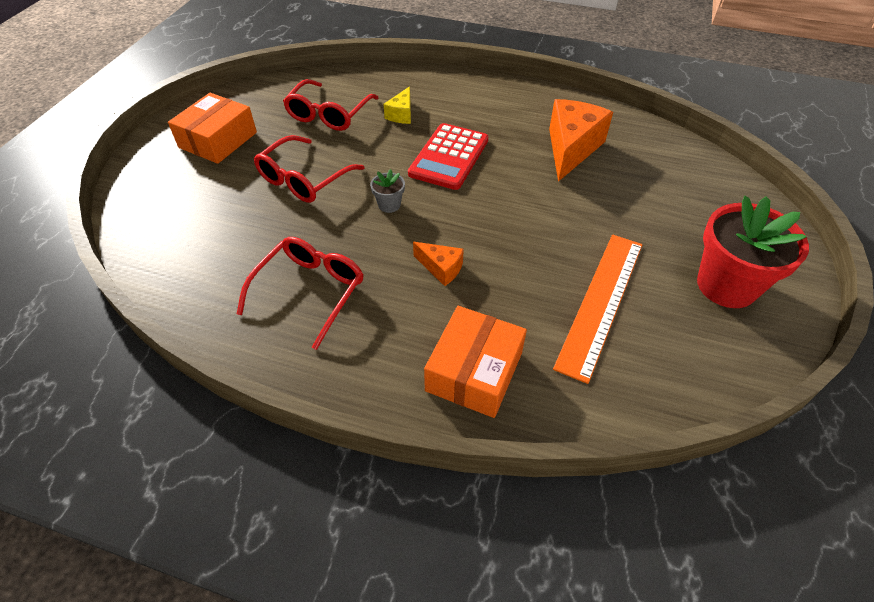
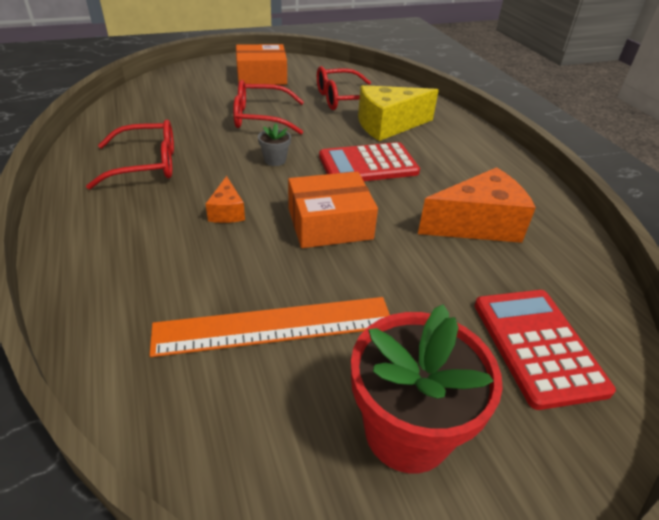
camera: 50 degrees right, 10 degrees down
yellow cheese [383,86,411,124] -> yellow cheese [358,85,439,141], size x1.98
orange box [424,306,527,418] -> orange box moved to [288,172,378,248]
none -> red calculator [474,290,616,410]

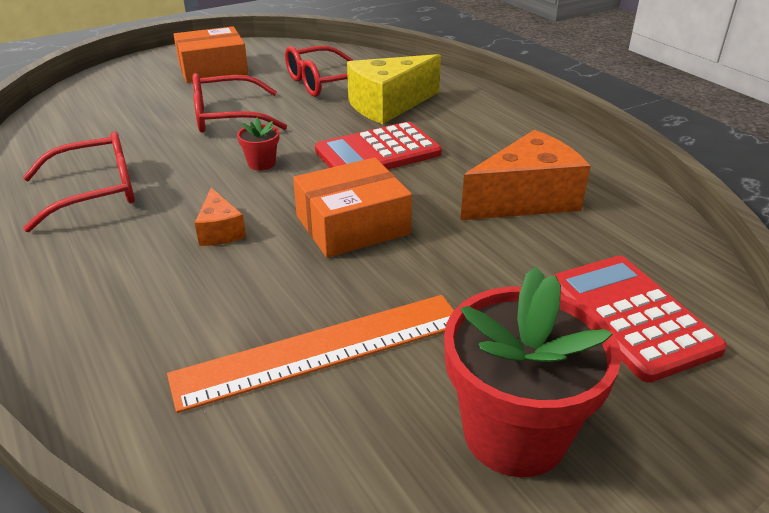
camera: 10 degrees left, 5 degrees down
grey flower pot [258,124,291,166] -> red flower pot [237,118,279,170]

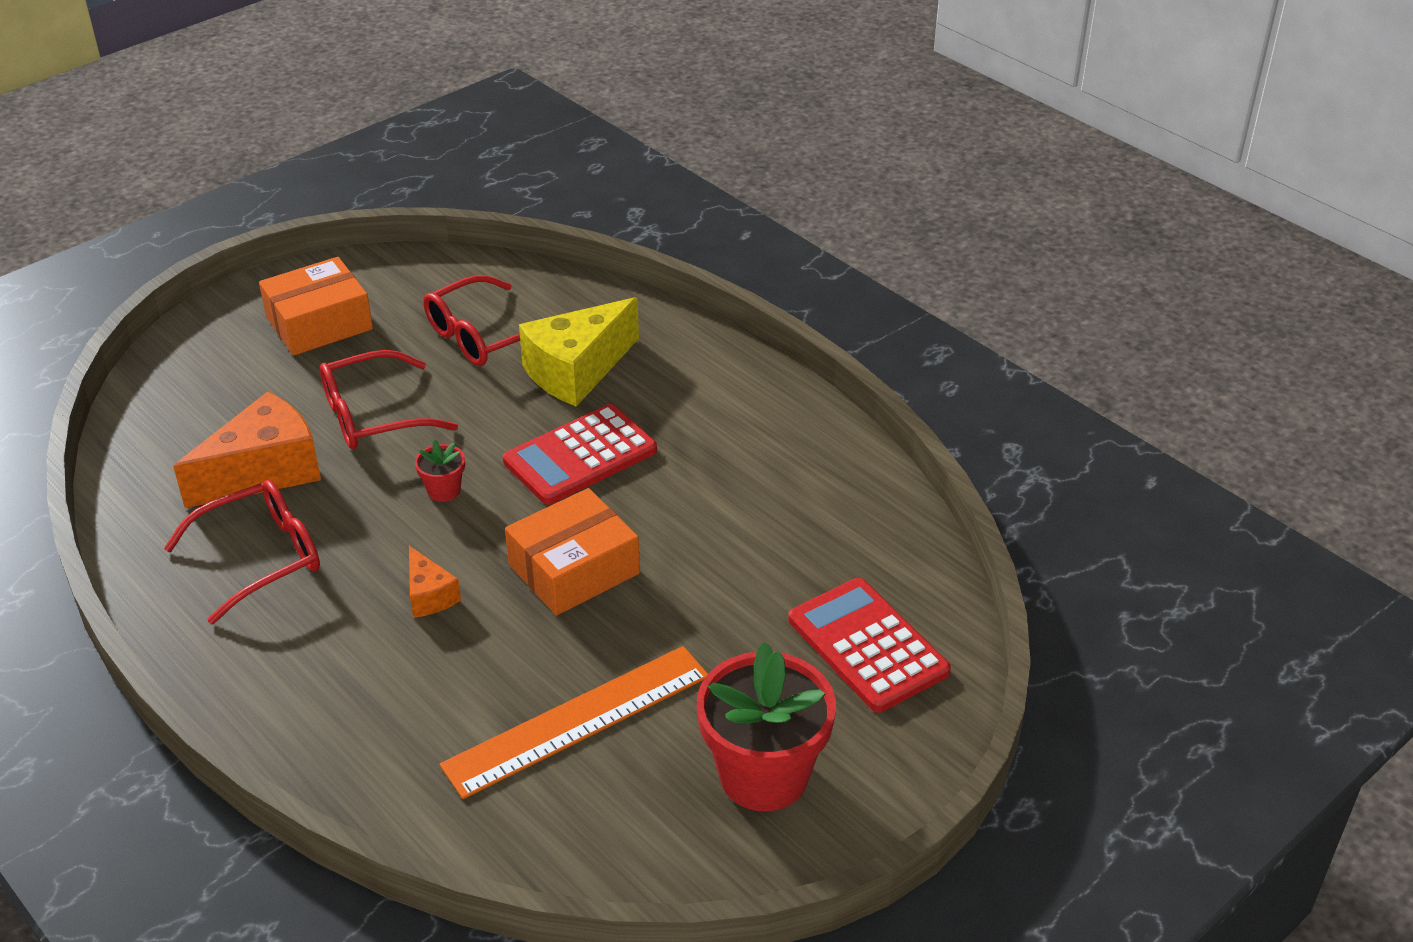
camera: 10 degrees left, 5 degrees up
orange cheese [460,130,591,220] -> orange cheese moved to [173,392,321,508]

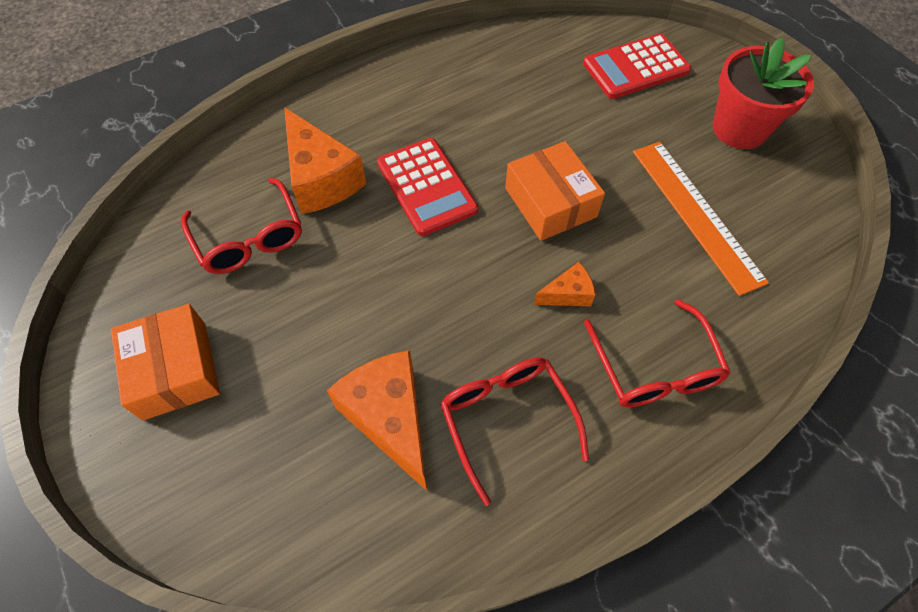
camera: 80 degrees left, 20 degrees up
red glasses [320,350,458,449] -> red glasses moved to [584,299,731,408]
red flower pot [415,439,465,502] -> none
yellow cheese [519,297,639,407] -> orange cheese [284,107,366,214]

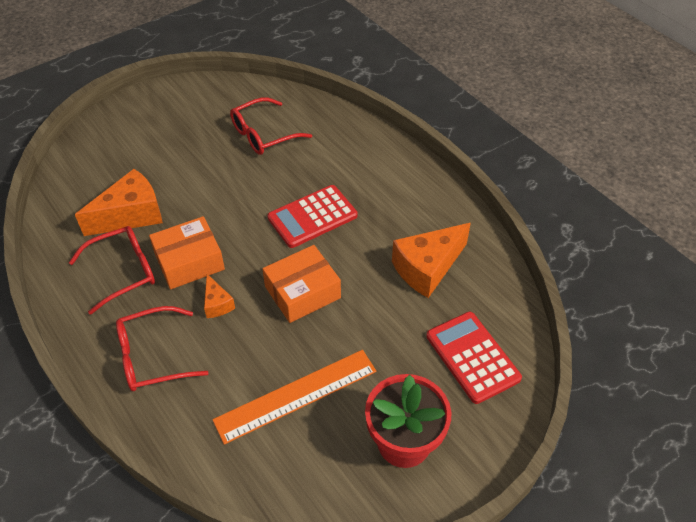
camera: 85 degrees right, 10 degrees down
orange box [111,304,220,421] -> orange box moved to [149,216,225,289]
orange cheese [284,107,366,214] -> orange cheese moved to [392,223,471,298]

